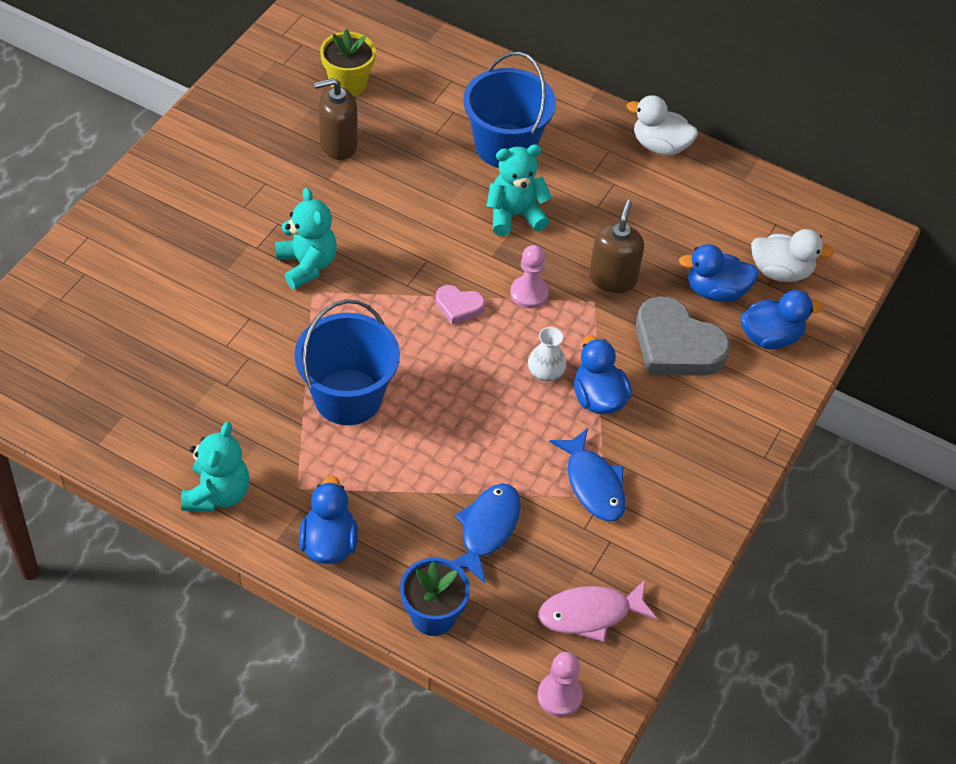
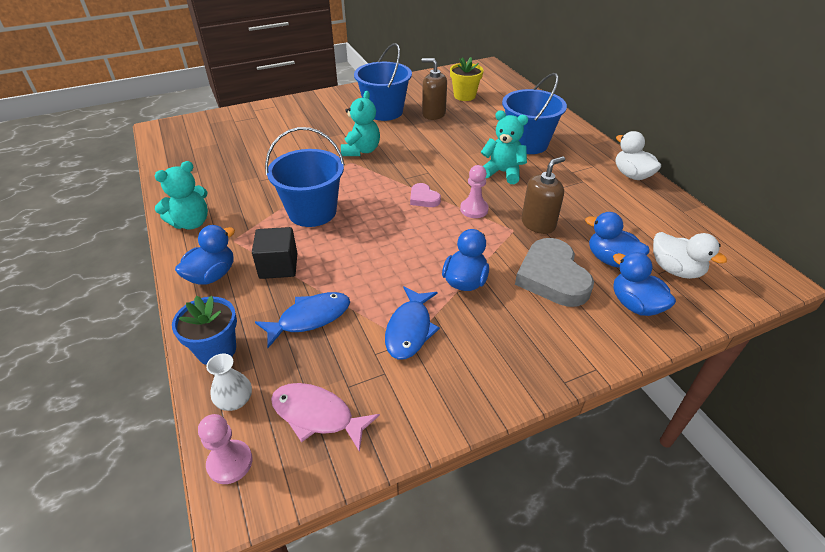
camera: 40 degrees right, 10 degrees down
white vase [528,327,567,382] -> white vase moved to [206,354,252,411]
blue duck [740,290,823,349] -> blue duck turned 150 degrees counterclockwise [613,252,676,316]
none -> black cube [252,227,297,279]
none -> blue bucket [354,43,412,121]

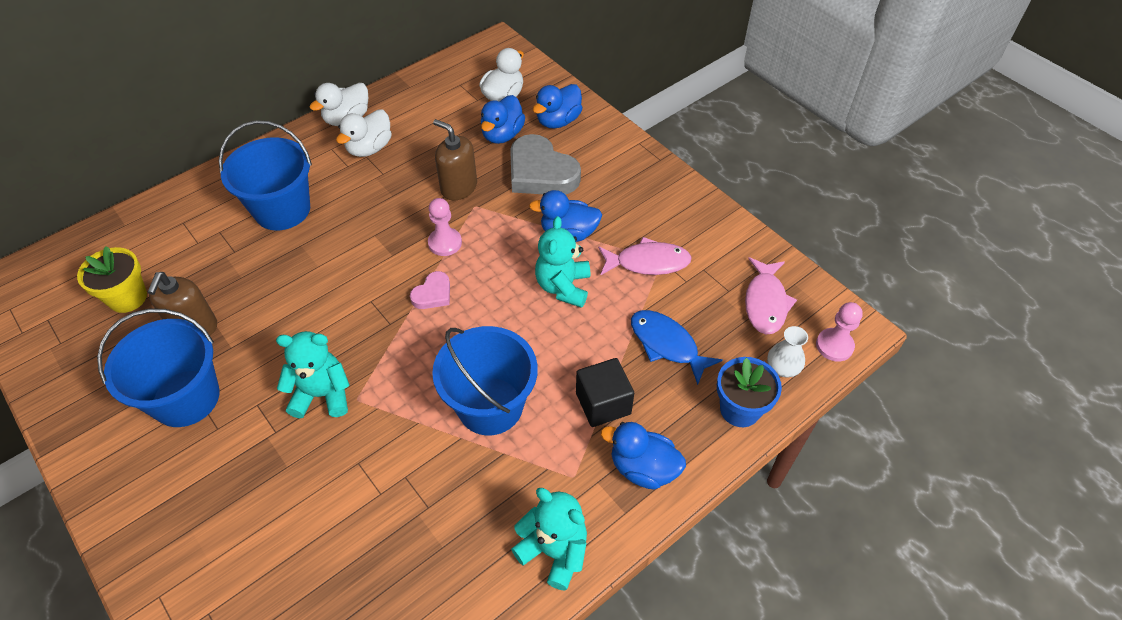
camera: 105 degrees left, 10 degrees up
blue fish [385,286,440,360] -> pink fish [598,237,692,276]
turquoise teddy bear [481,110,528,184] -> turquoise teddy bear moved to [535,216,590,308]
grey heart [515,238,594,307] -> grey heart turned 75 degrees clockwise [510,134,581,194]
none -> white duck [336,109,392,157]

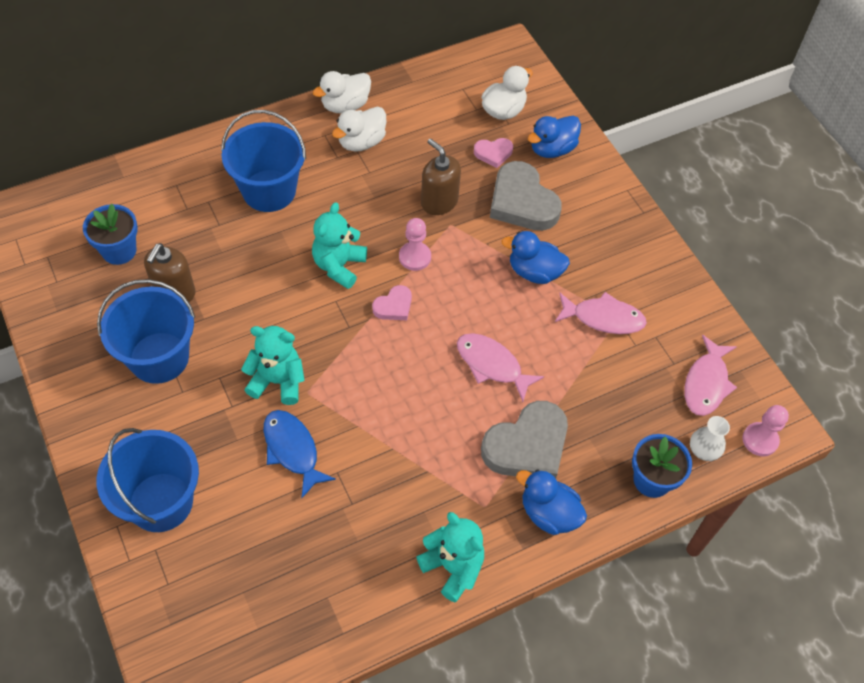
camera: 10 degrees right, 5 degrees up
yellow flower pot [77,246,147,313] -> blue flower pot [83,204,138,265]
blue bucket [432,326,538,435] -> blue bucket moved to [97,428,199,532]
blue duck [481,95,525,144] -> pink heart [474,138,513,168]
turquoise teddy bear [535,216,590,308] -> turquoise teddy bear moved to [312,202,367,289]
black cube [576,358,634,427] -> grey heart [481,401,568,479]
blue fish [631,310,723,385] -> blue fish moved to [264,410,336,498]
none -> pink fish [457,333,544,402]

